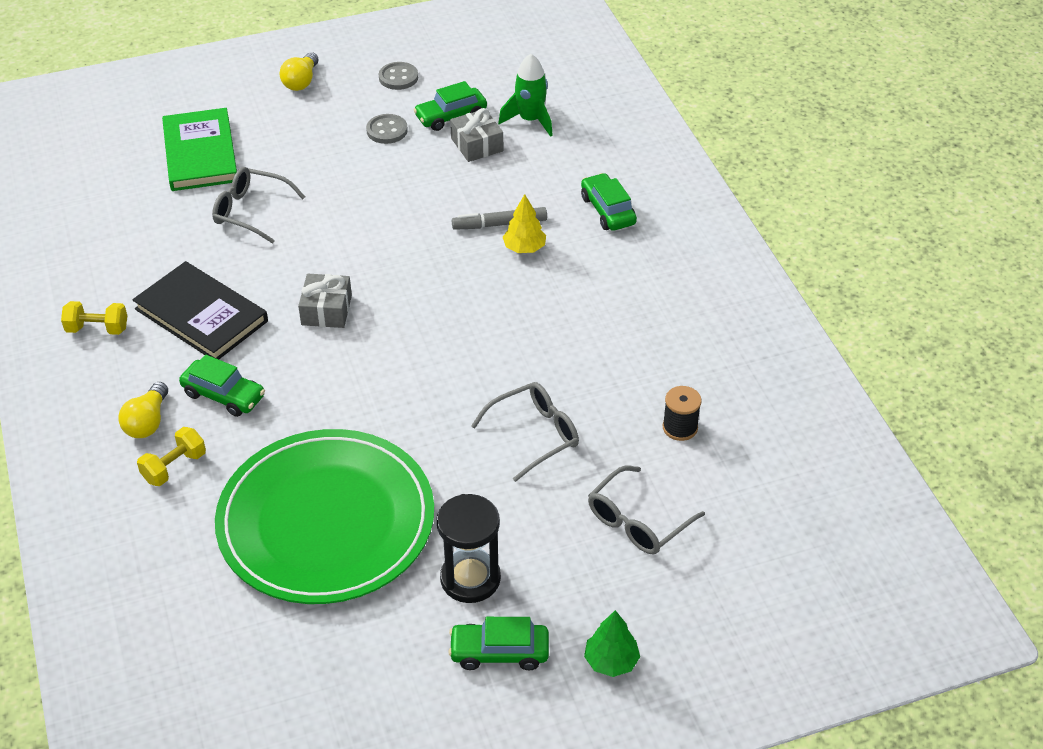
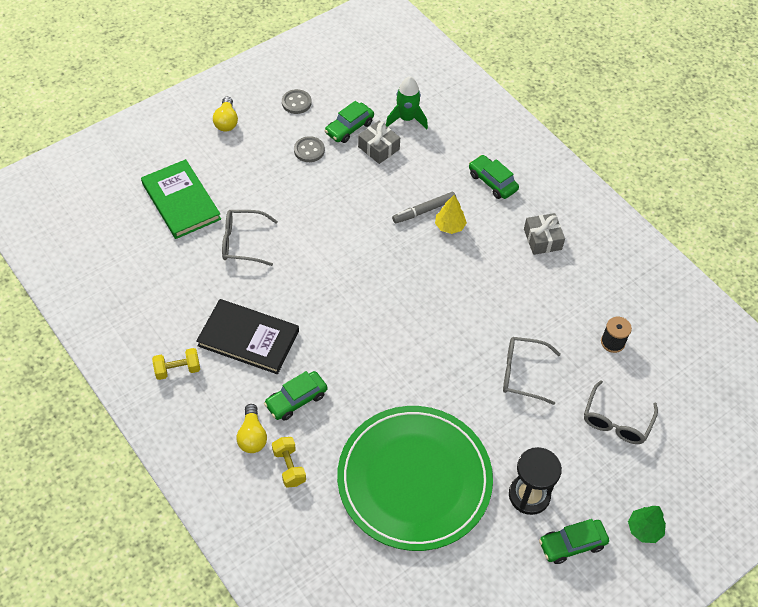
camera: 20 degrees left, 10 degrees up
yellow dumbbell [137,427,206,486] -> yellow dumbbell turned 45 degrees counterclockwise [272,437,306,488]
green car [179,355,265,417] -> green car turned 135 degrees clockwise [264,371,327,421]
grey gift [298,274,352,328] -> grey gift moved to [524,213,565,255]
grey glasses [471,382,579,482] -> grey glasses turned 120 degrees counterclockwise [503,337,561,405]

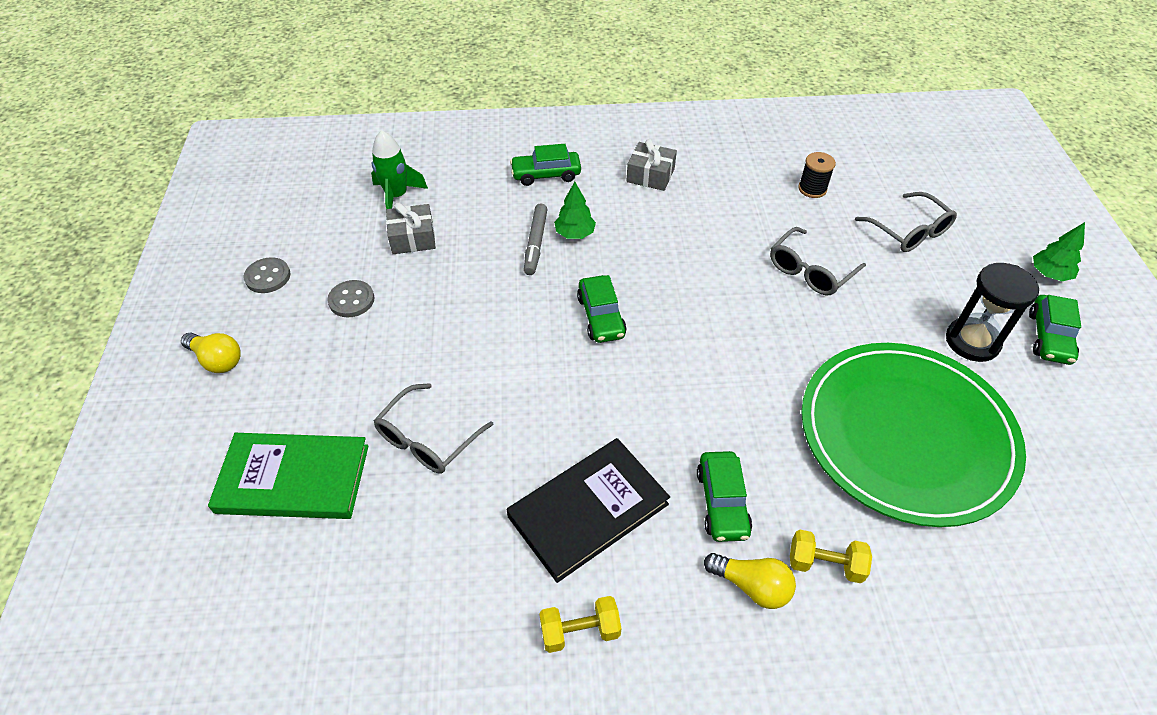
camera: 55 degrees left, 5 degrees down
yellow dumbbell [152,348,200,380] -> yellow dumbbell turned 60 degrees clockwise [539,596,621,653]
green car [325,101,374,143] -> green car moved to [577,275,627,343]
yellow tree [435,195,467,234] -> green tree [554,182,596,239]

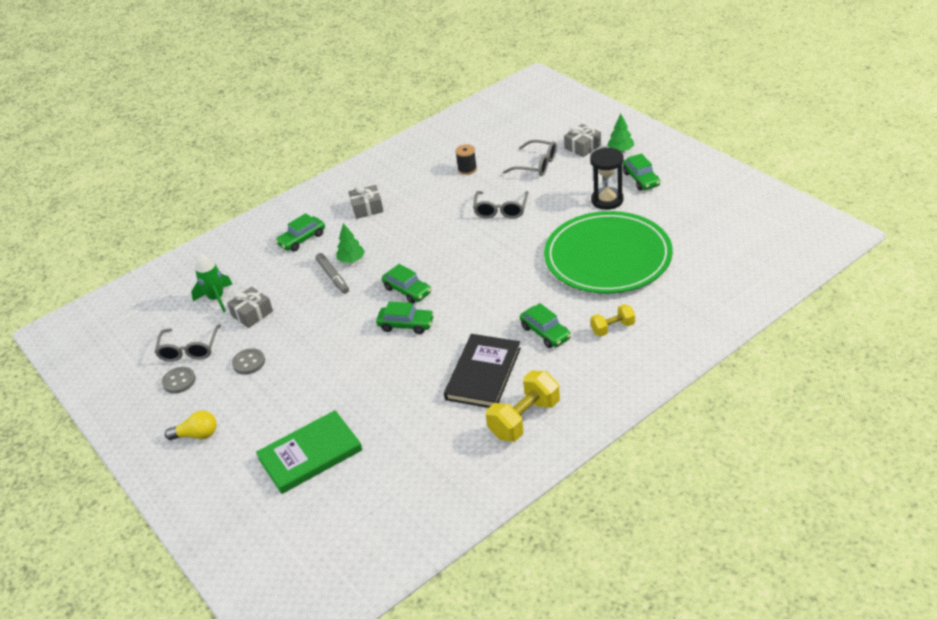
camera: 30 degrees left, 10 degrees down
grey glasses [373,383,493,474] -> grey glasses moved to [155,325,221,362]
yellow dumbbell [539,596,621,653] -> yellow dumbbell [486,371,560,441], size x1.69
yellow light bulb [704,553,796,609] -> none
none -> green car [376,301,434,334]
none -> grey gift [564,124,601,157]

